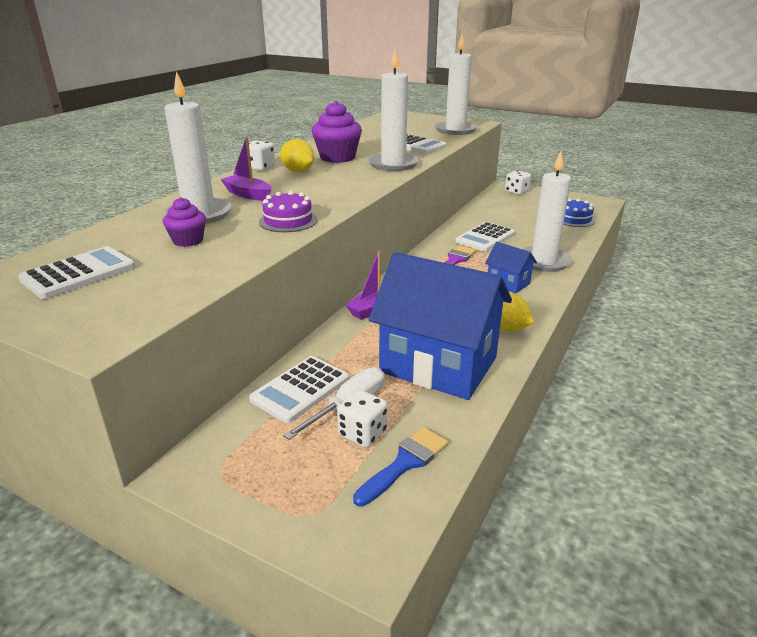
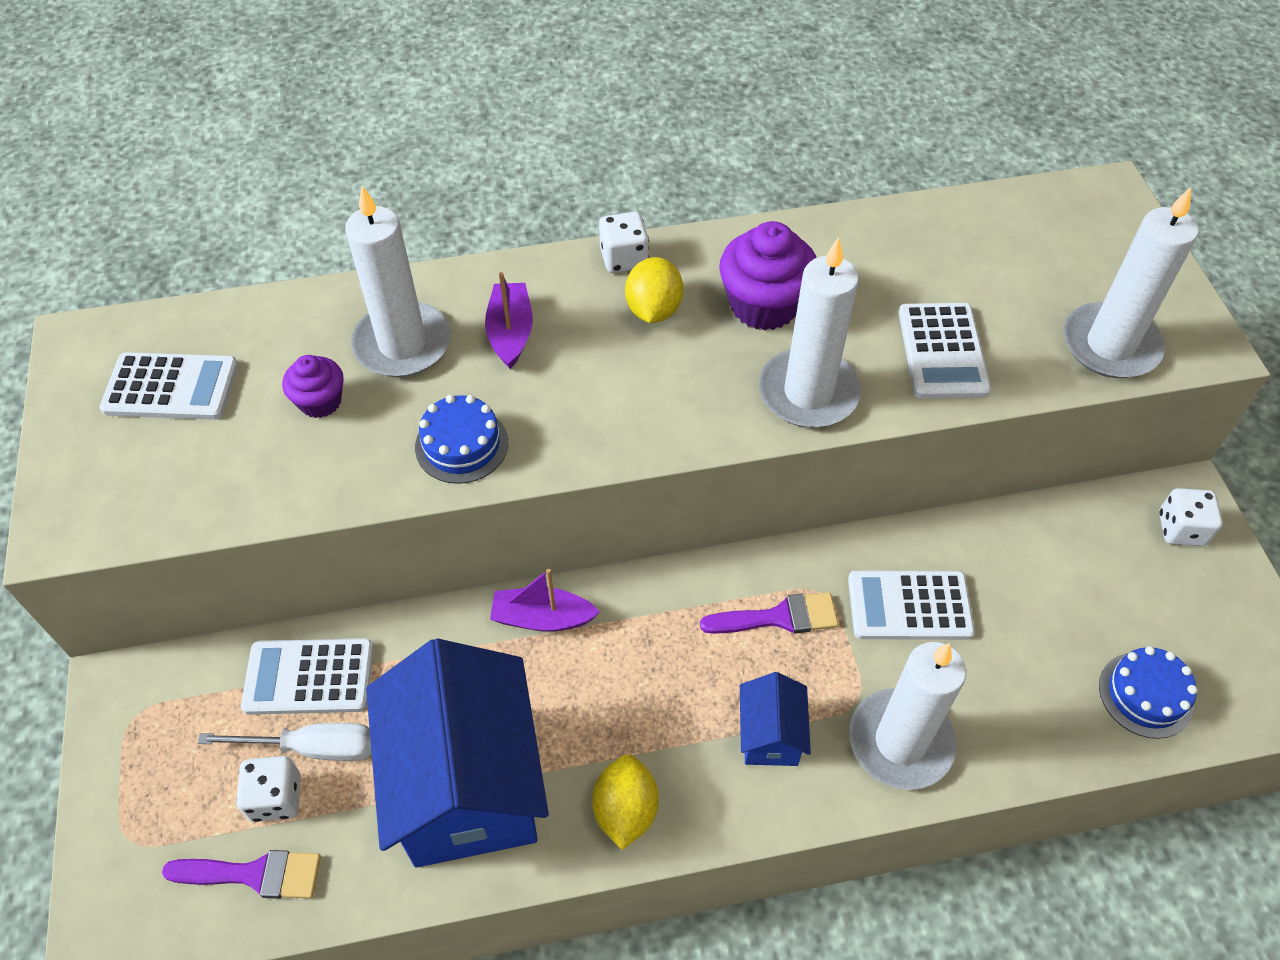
camera: 50 degrees right, 25 degrees up
purple cake [259,191,317,232] -> blue cake [415,395,508,484]
blue brush [353,427,448,507] -> purple brush [162,850,321,899]

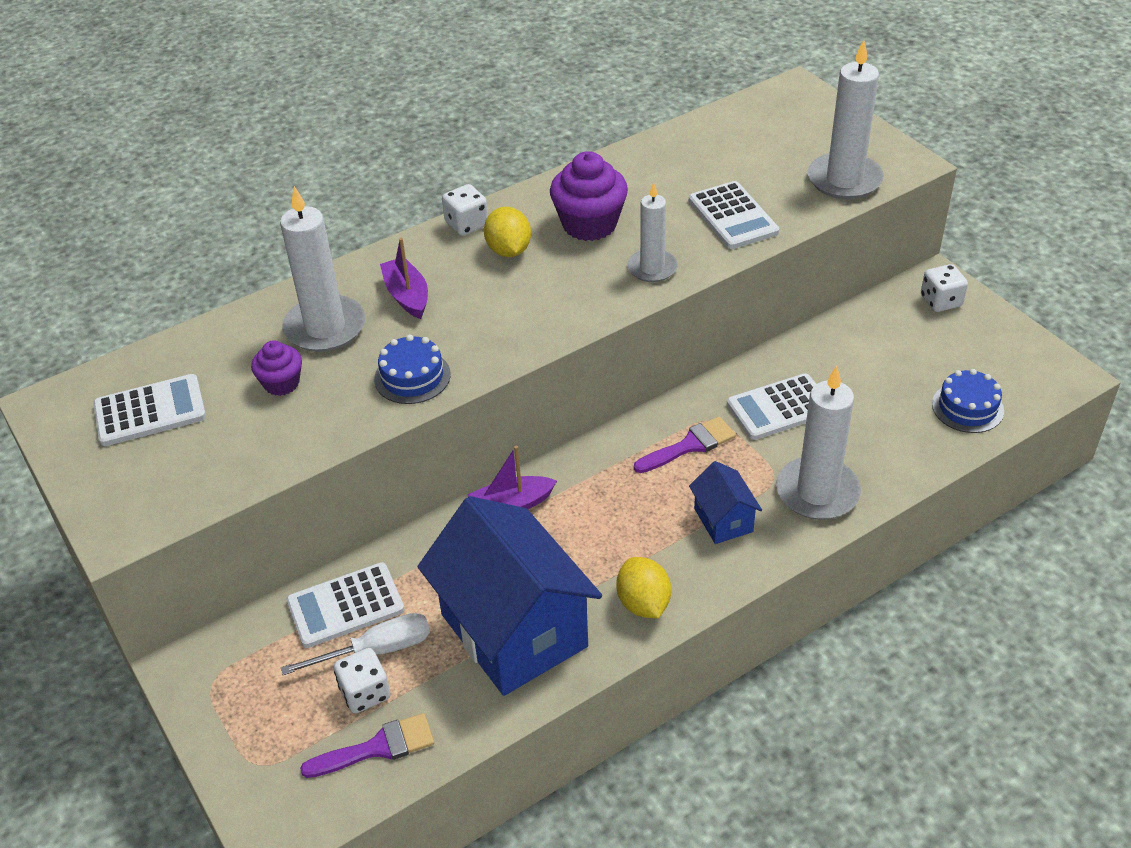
camera: 20 degrees left, 10 degrees down
white candle [759,237,861,428] -> white candle [627,182,678,282], size x0.63

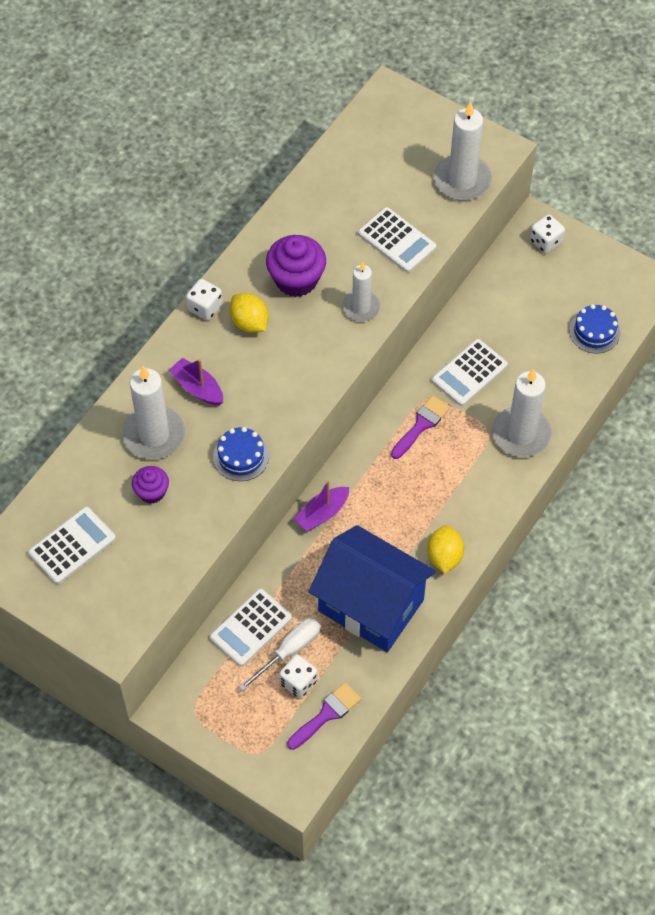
camera: 25 degrees left, 15 degrees up
yellow lemon [617,557,671,618] -> yellow lemon turned 45 degrees clockwise [427,525,464,574]
blue house [689,461,762,544] -> none

